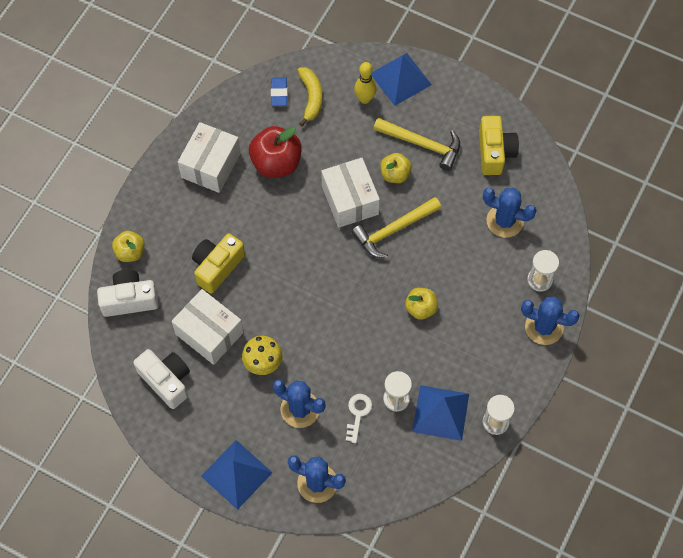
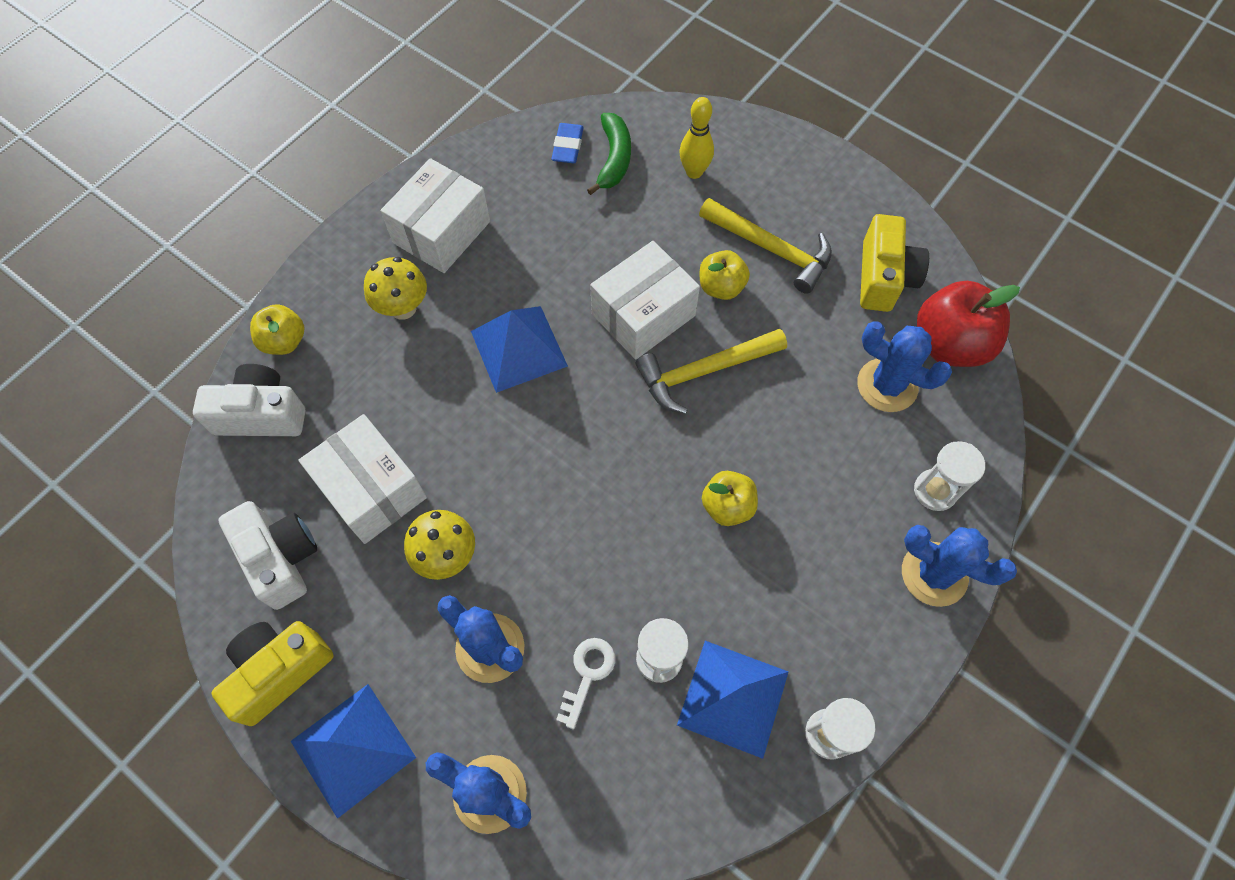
camera: 10 degrees right, 0 degrees up
yellow camera [192,233,245,294] -> yellow camera moved to [212,621,334,726]
red apple [249,126,302,178] -> red apple moved to [917,281,1020,367]
yellow banana [298,67,322,126] -> green banana [587,113,631,195]
white box [321,158,380,228] -> white box turned 60 degrees clockwise [590,241,700,360]
blue pyramid [371,53,432,106] -> blue pyramid moved to [471,306,568,393]
none -> yellow mushroom [364,257,427,320]

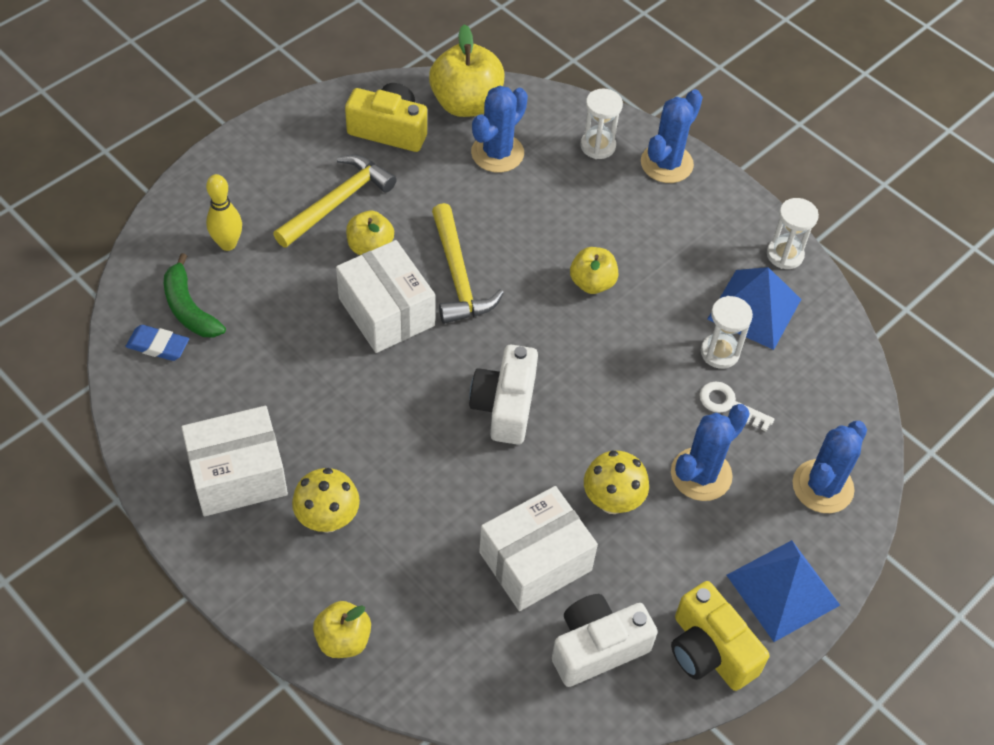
camera: 85 degrees left, 10 degrees down
white camera [193,364,305,436] -> white camera moved to [469,345,538,445]
white box [380,158,490,273] -> white box turned 60 degrees counterclockwise [181,406,288,516]
blue pyramid [471,306,568,393] -> none
green banana [587,113,631,195] -> green banana turned 135 degrees counterclockwise [164,253,226,338]
red apple [917,281,1020,367] -> yellow apple [429,24,504,117]

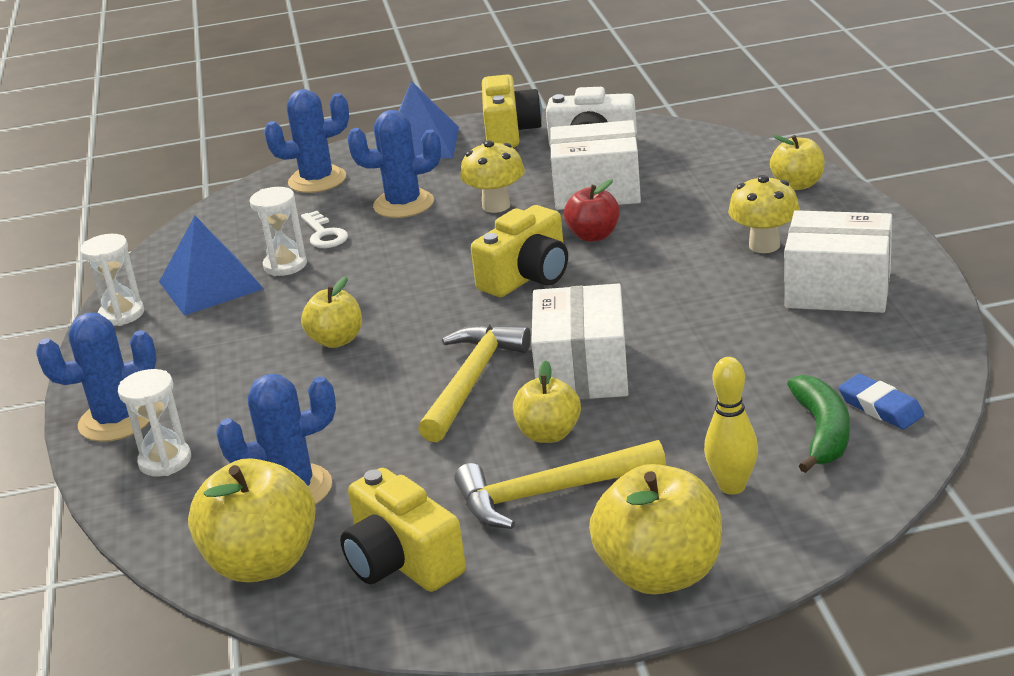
camera: 140 degrees left, 25 degrees down
white camera [469,345,538,445] -> yellow camera [471,205,568,297]
none -> red apple [564,179,620,242]
none -> yellow apple [589,464,722,595]

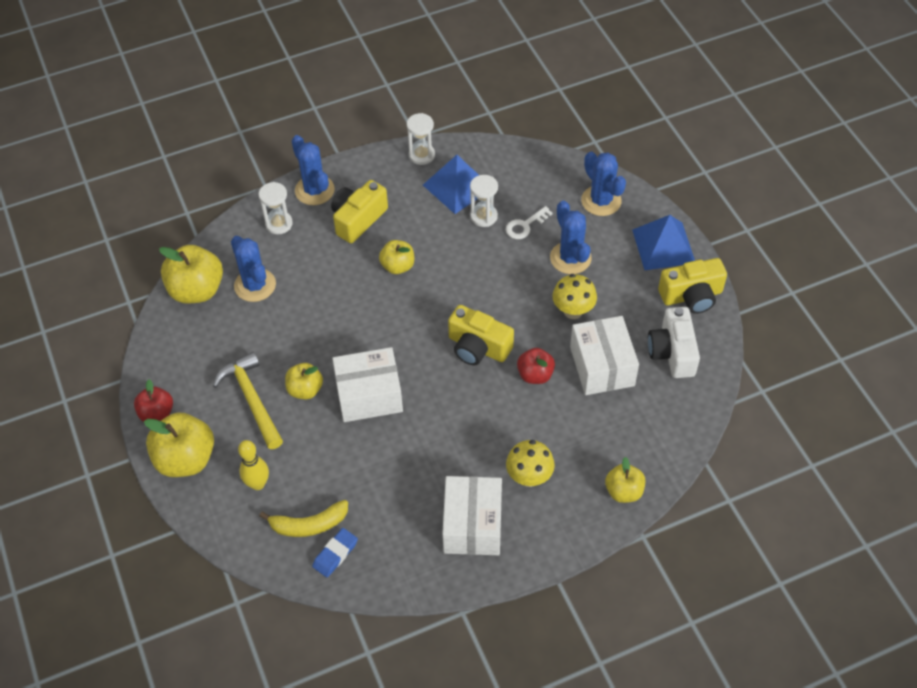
camera: 75 degrees right, 25 degrees up
yellow camera [340,468,466,592] -> yellow camera moved to [331,180,388,243]
yellow hammer [418,324,531,442] -> none
green banana [787,375,850,473] -> yellow banana [259,500,348,537]
none -> red apple [134,379,173,422]

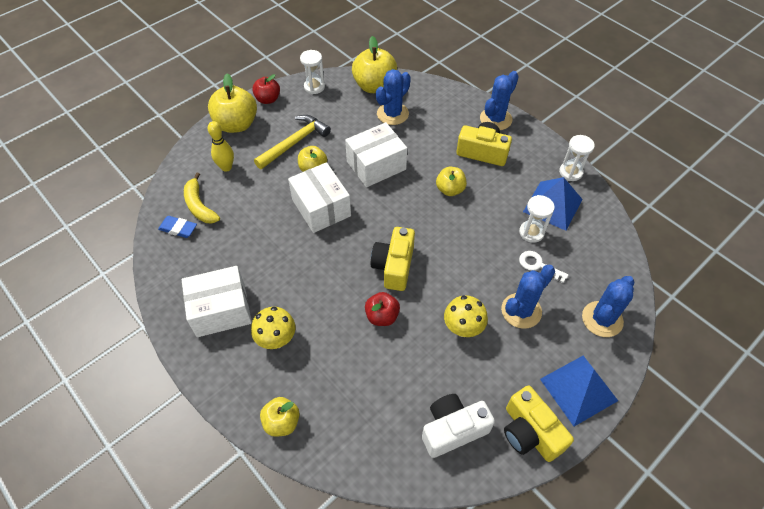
camera: 70 degrees right, 0 degrees up
white hourglass [259,182,293,234] -> white hourglass moved to [300,50,325,94]
white box [570,316,639,395] -> white box moved to [345,122,407,187]

